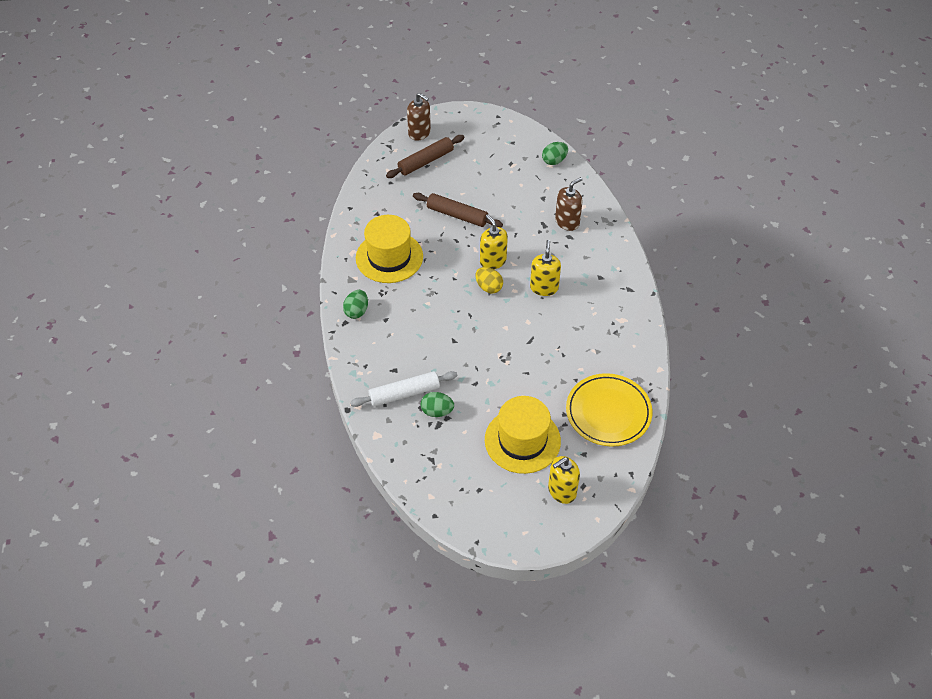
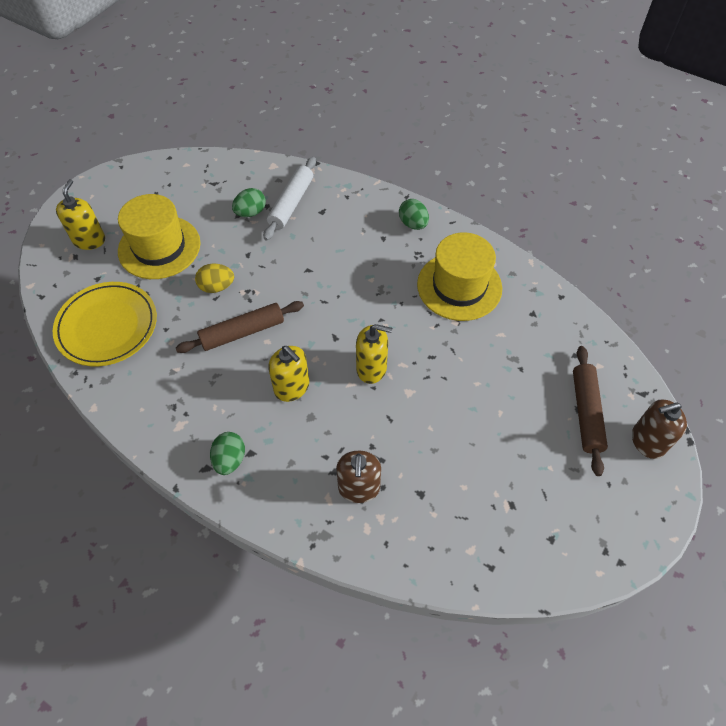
camera: 130 degrees right, 5 degrees up
brown rolling pin [413,193,503,227] -> brown rolling pin moved to [176,301,304,353]
yellow egg [475,267,503,294] -> yellow egg moved to [195,264,234,293]
green egg [542,142,568,165] -> green egg moved to [210,432,245,475]

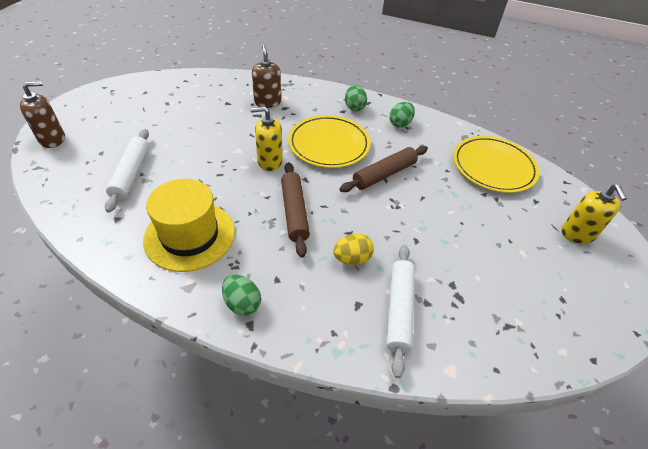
camera: 165 degrees right, 10 degrees down
yellow hat [118,194,200,279] -> none
yellow egg [195,264,234,293] -> yellow egg moved to [333,233,374,265]
green egg [232,188,266,217] -> green egg moved to [389,102,415,128]
yellow soap dispenser [268,346,309,402] -> yellow plate [288,115,371,168]
brown rolling pin [573,346,608,476] -> brown rolling pin moved to [281,162,310,258]
none -> white rolling pin [105,129,149,213]

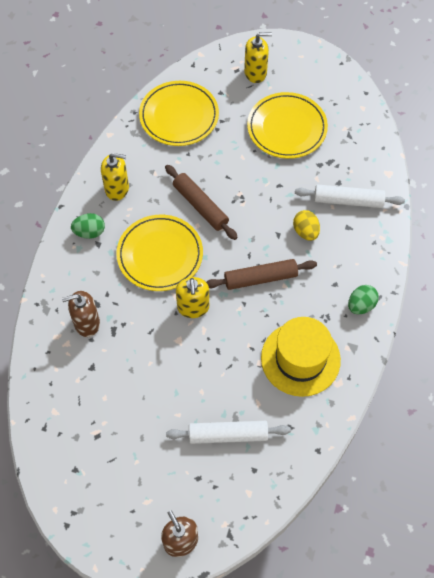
camera: 90 degrees left, 15 degrees up
green egg [389,102,415,128] -> yellow soap dispenser [101,153,129,201]
none -> yellow plate [247,92,328,159]

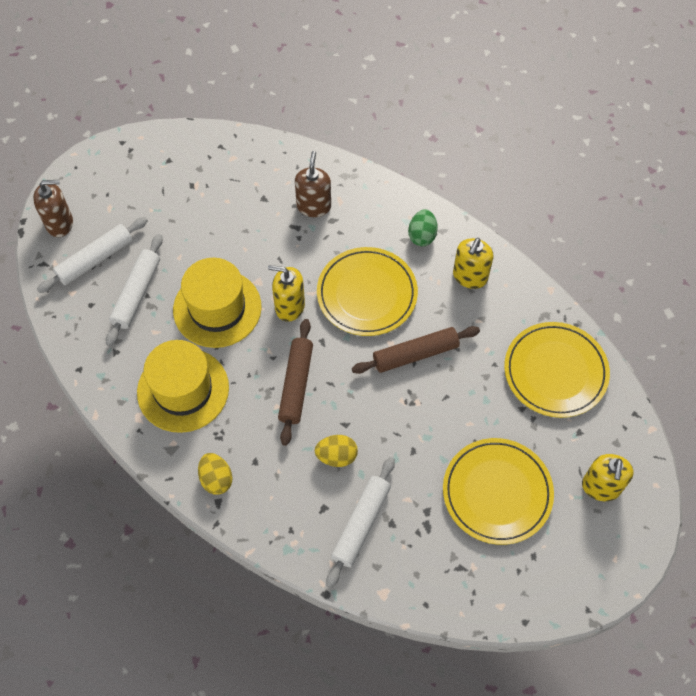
camera: 110 degrees right, 0 degrees up
green egg [348,285,379,314] -> yellow egg [198,453,233,495]
none -> white rolling pin [37,217,148,293]
none -> yellow hat [173,258,262,348]

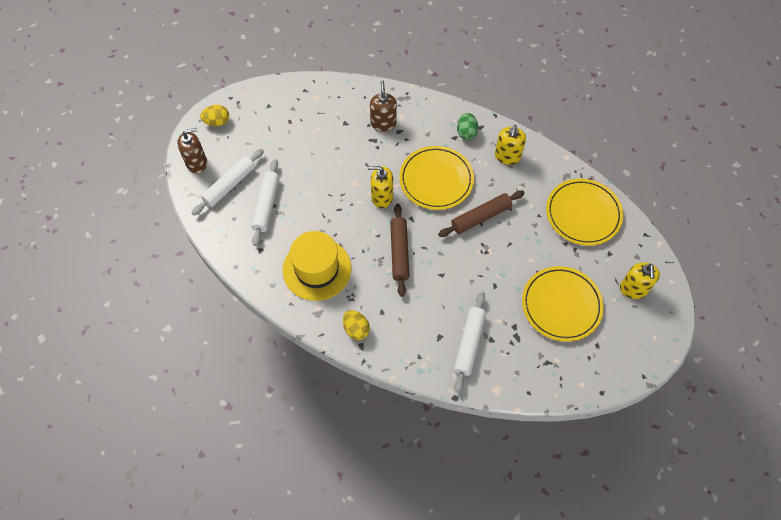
camera: 10 degrees left, 0 degrees up
yellow hat [173,258,262,348] -> none
yellow egg [315,435,358,467] -> yellow egg moved to [200,105,229,126]

